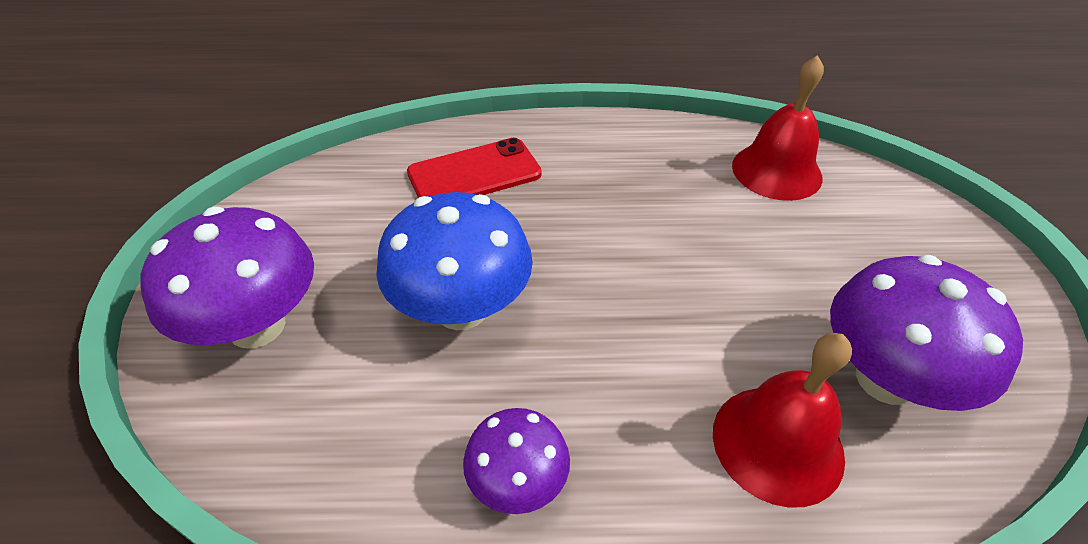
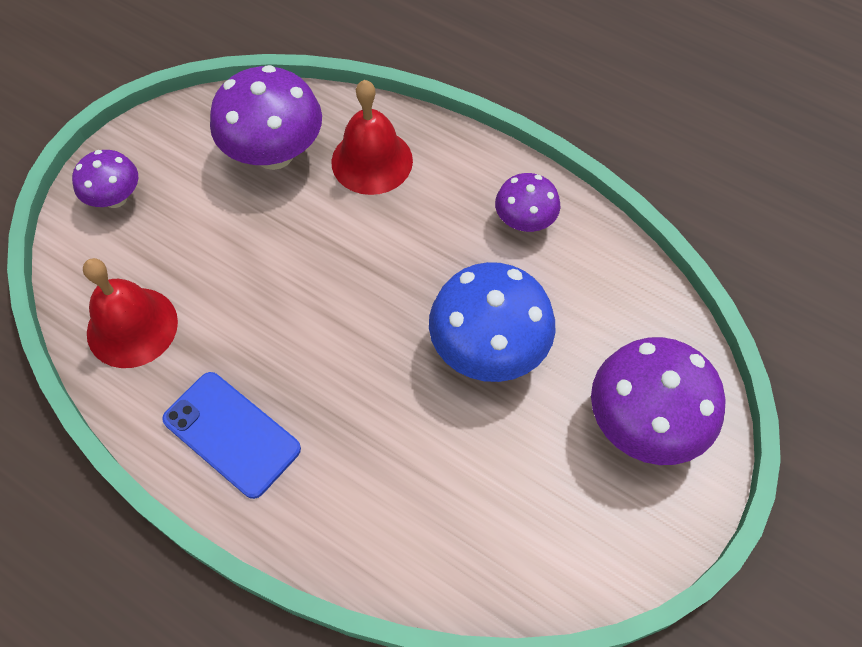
camera: 145 degrees left, 15 degrees up
red phone [407,138,542,198] -> none
none -> purple mushroom [72,150,138,208]
none -> blue phone [162,372,301,499]

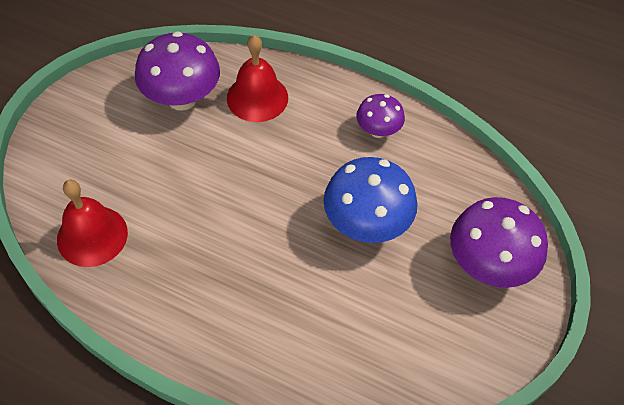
camera: 10 degrees left, 5 degrees down
purple mushroom [72,150,138,208] -> none
blue phone [162,372,301,499] -> none

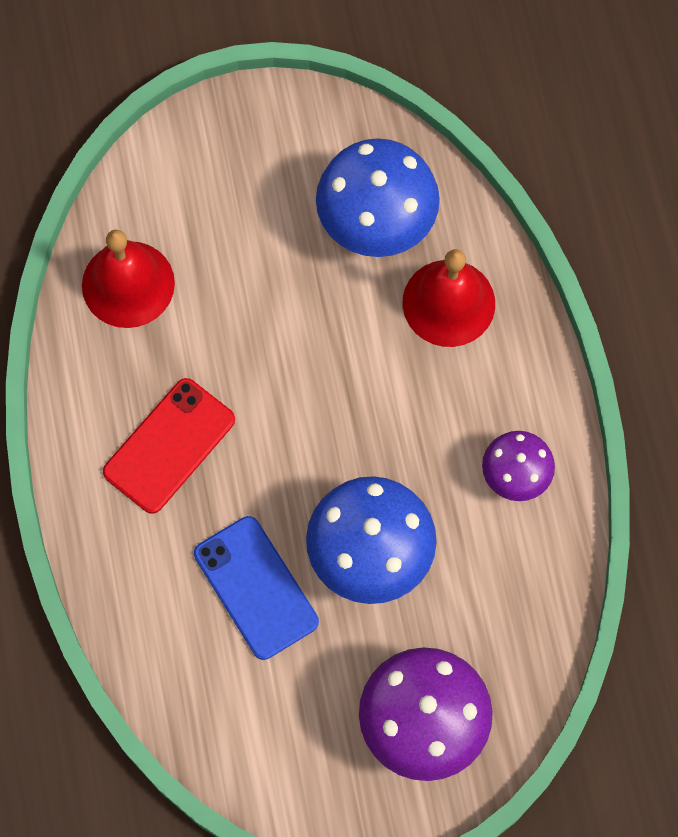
camera: 55 degrees right, 15 degrees up
purple mushroom [135,31,220,111] -> blue mushroom [316,138,440,257]
none -> red phone [103,378,235,514]
none -> blue phone [194,516,319,660]

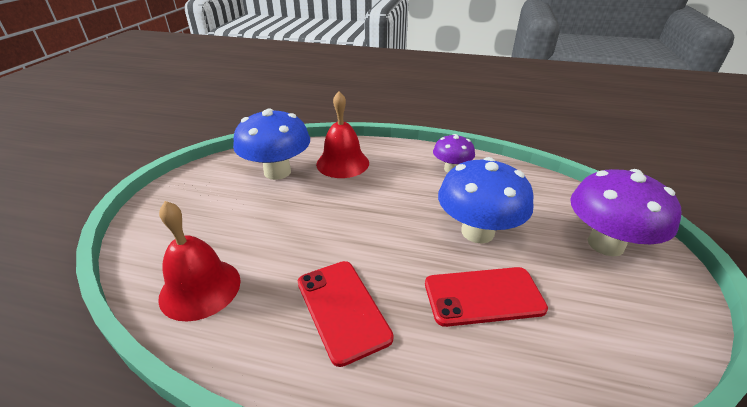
camera: 65 degrees left, 35 degrees down
blue phone [194,516,319,660] -> red phone [425,267,548,327]

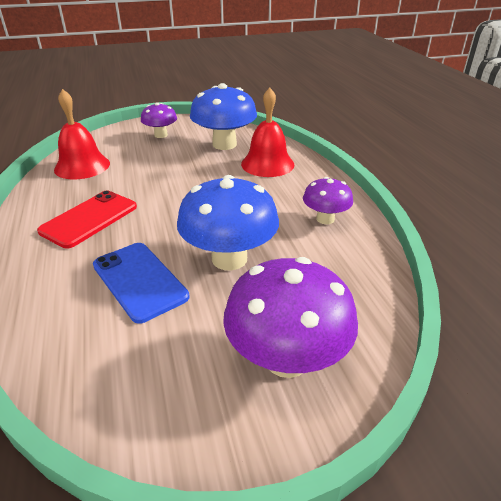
camera: 60 degrees right, 0 degrees up
red phone [425,267,548,327] -> blue phone [93,243,189,324]
none -> purple mushroom [141,102,177,138]

